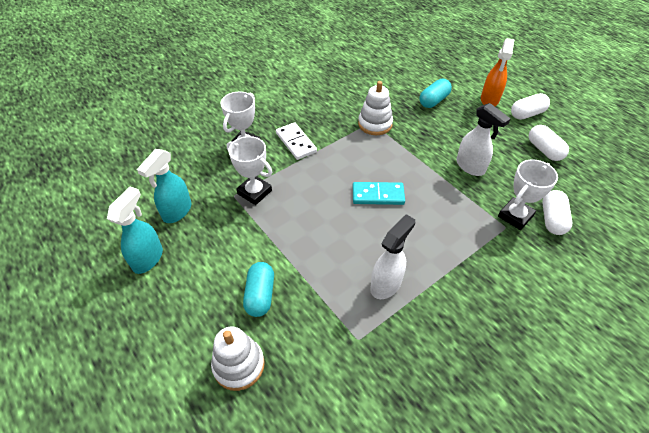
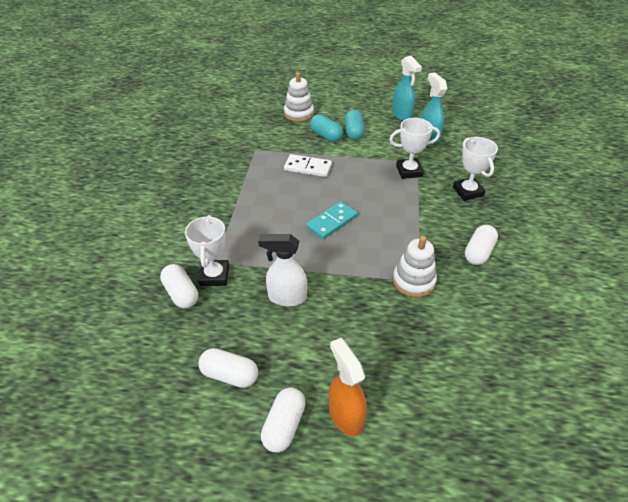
camera: 135 degrees right, 5 degrees down
white domino [276,122,317,160] -> white domino moved to [284,154,332,177]
white spray bottle [370,214,415,299] -> none
turquoise capsule [419,79,452,108] -> turquoise capsule moved to [345,110,365,140]
none -> white capsule [465,225,498,265]

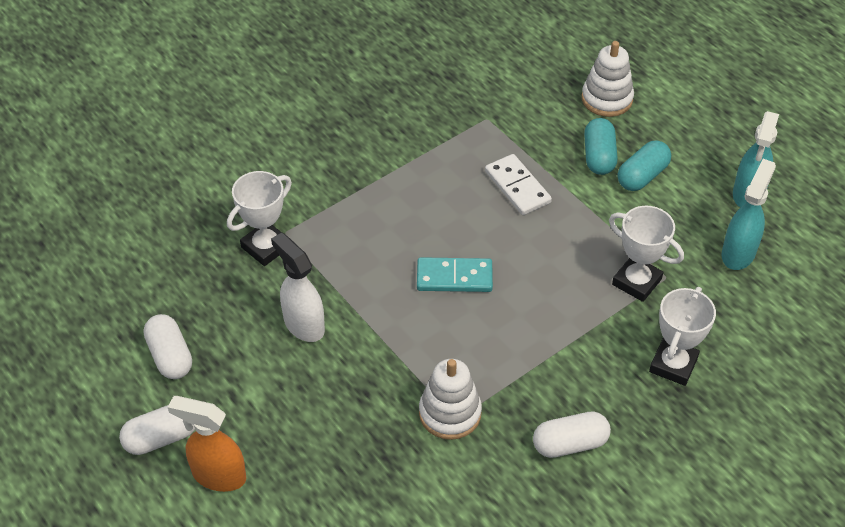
camera: 45 degrees right, 5 degrees up
white capsule [160,264,198,308] -> none
orange spray bottle [329,338,367,436] -> orange spray bottle turned 90 degrees counterclockwise [168,396,246,492]

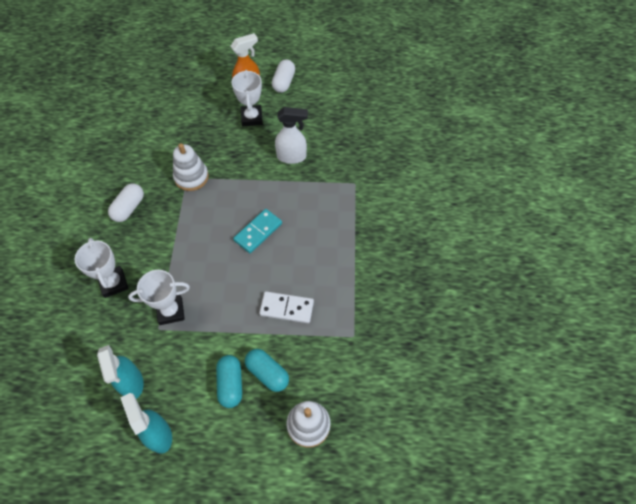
camera: 130 degrees right, 10 degrees up
white capsule [144,314,192,379] -> none
white trophy [227,171,292,266] -> white trophy moved to [231,70,263,126]

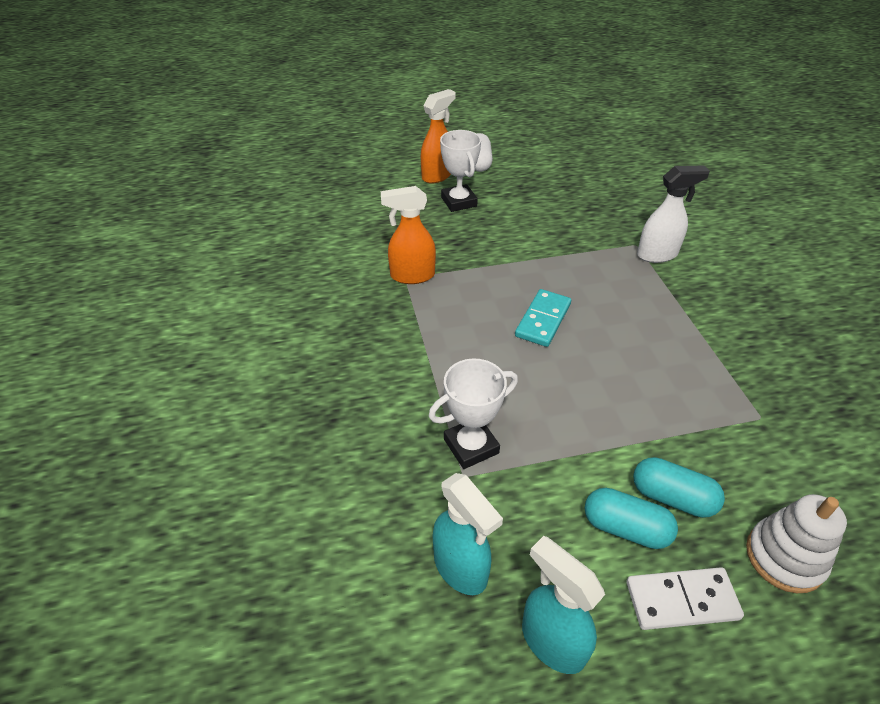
camera: 15 degrees left, 15 degrees down
white trophy [75,238,128,298] -> none
white capsule [108,183,144,222] -> none
white stacking toy [173,143,209,191] -> orange spray bottle [381,186,436,284]
turquoise capsule [216,355,242,408] -> turquoise capsule turned 45 degrees counterclockwise [585,488,678,549]
white domino [259,291,314,323] -> white domino moved to [626,567,744,630]
white spray bottle [275,107,308,164] -> white spray bottle moved to [637,165,710,263]

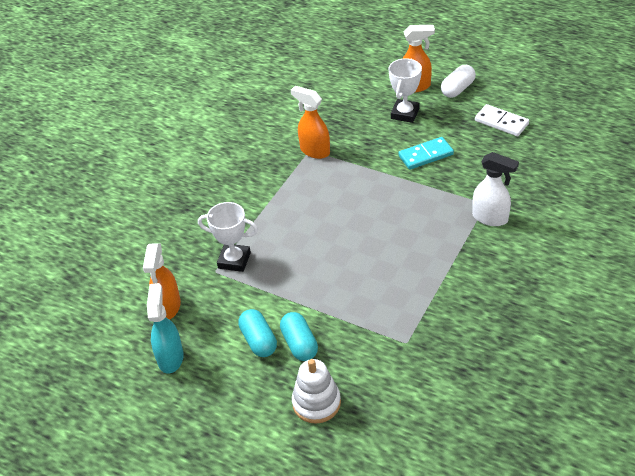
camera: 45 degrees right, 0 degrees up
turquoise spray bottle [433,473,503,595] -> orange spray bottle [143,244,181,320]
turquoise domino [515,289,571,347] -> turquoise domino moved to [398,137,454,170]
white domino [626,567,744,630] -> white domino moved to [475,104,529,136]

